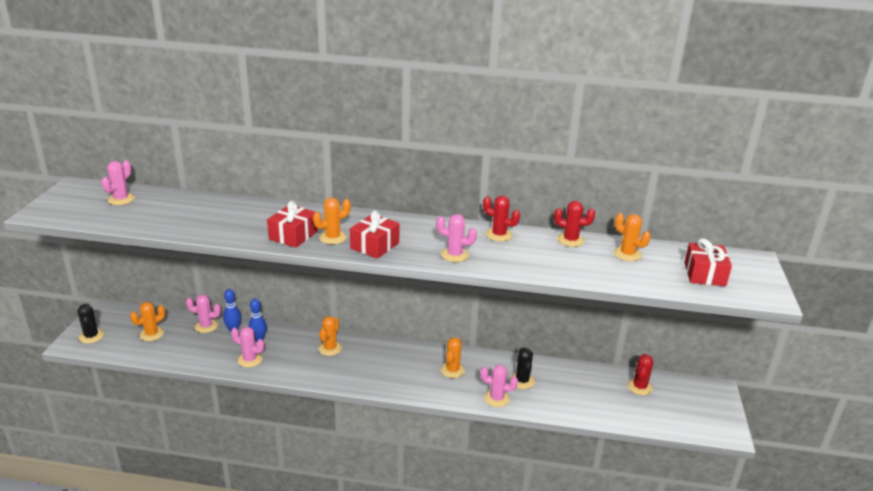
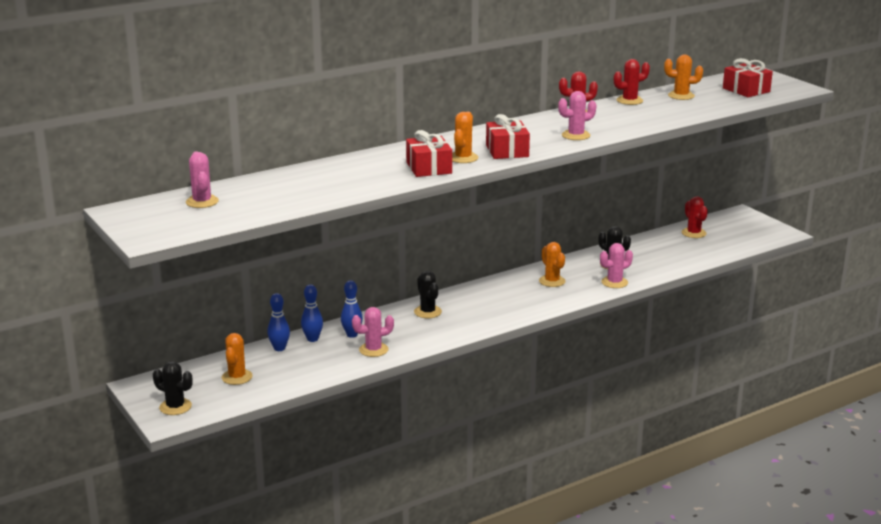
camera: 40 degrees left, 5 degrees down
pink cactus [186,294,221,333] -> blue bowling pin [267,293,290,351]
orange cactus [318,316,342,356] -> black cactus [414,271,442,318]

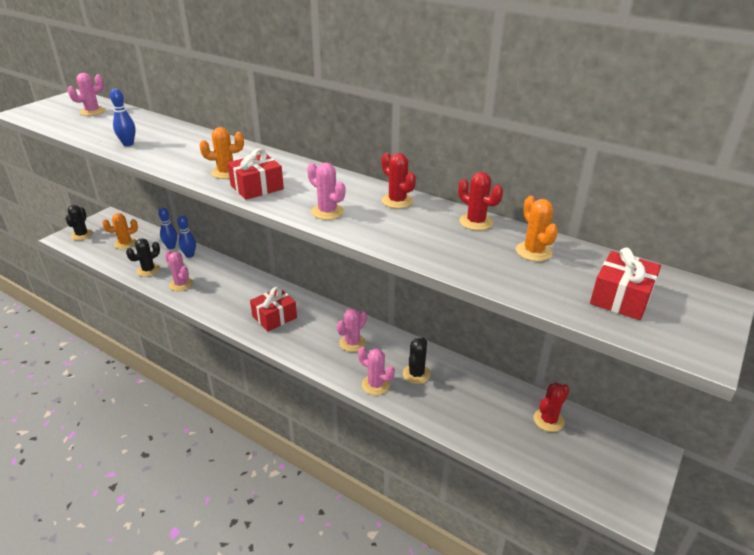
camera: 65 degrees right, 10 degrees up
blue bowling pin [341,280,363,338] -> blue bowling pin moved to [110,89,136,146]
red gift [406,130,452,177] -> red gift moved to [250,287,297,331]
black cactus [414,271,442,318] -> black cactus moved to [126,238,160,277]
orange cactus [539,242,566,287] -> pink cactus [337,308,367,352]

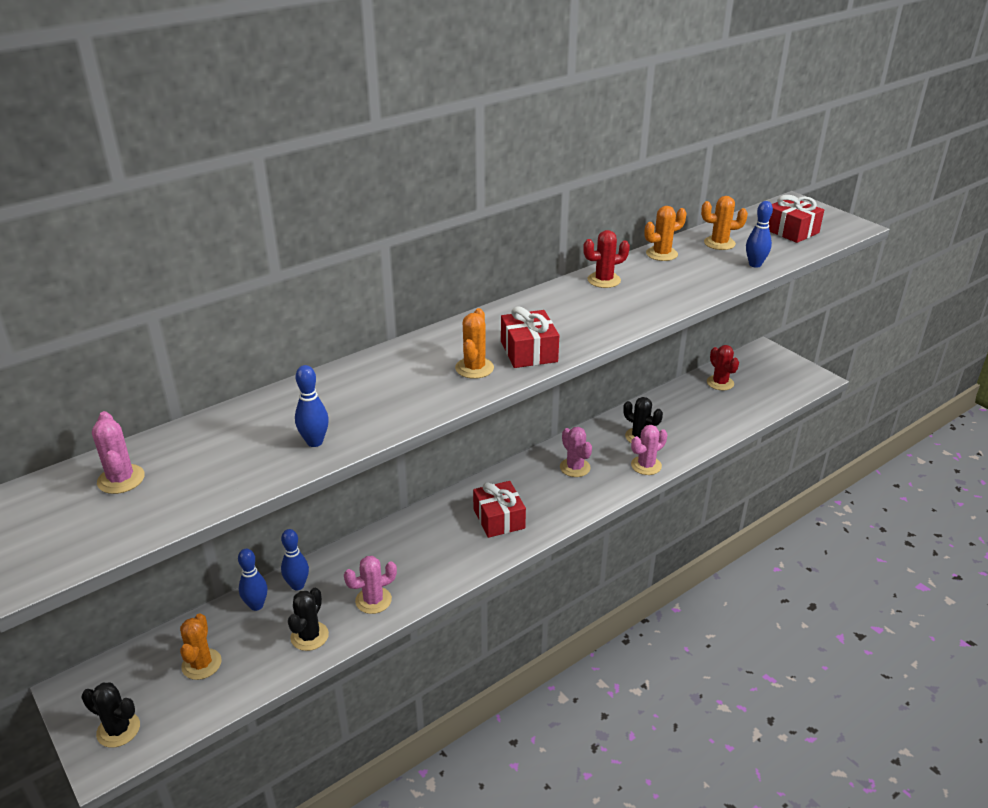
camera: 70 degrees left, 0 degrees up
black cactus [126,238,160,277] -> black cactus turned 45 degrees clockwise [288,588,329,651]
pink cactus [307,162,345,220] -> none
red cactus [458,172,503,231] -> orange cactus [645,206,686,261]
none -> blue bowling pin [746,201,773,268]

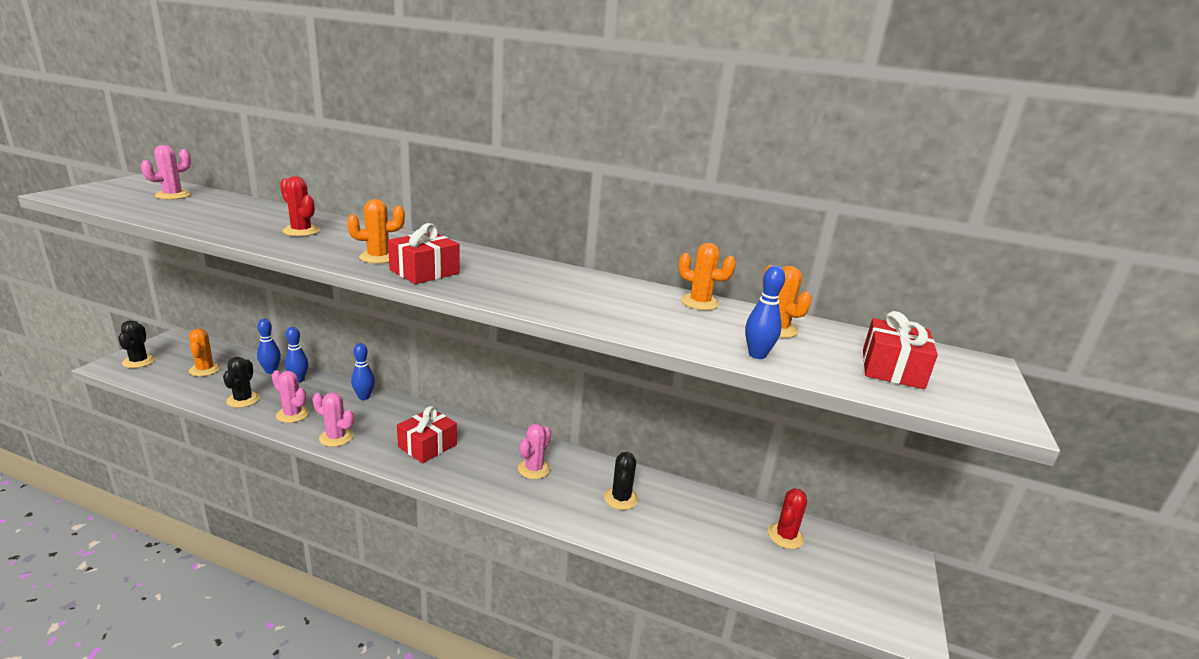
camera: 55 degrees right, 10 degrees down
orange cactus [180,613,222,680] -> orange cactus turned 75 degrees counterclockwise [189,329,221,376]
black cactus [288,588,329,651] -> black cactus turned 75 degrees counterclockwise [223,357,260,408]
blue bowling pin [295,365,329,447] -> blue bowling pin moved to [351,343,375,400]
red cactus [583,230,630,288] -> red cactus moved to [280,176,320,236]
pink cactus [631,425,667,475] -> pink cactus moved to [313,392,354,447]

